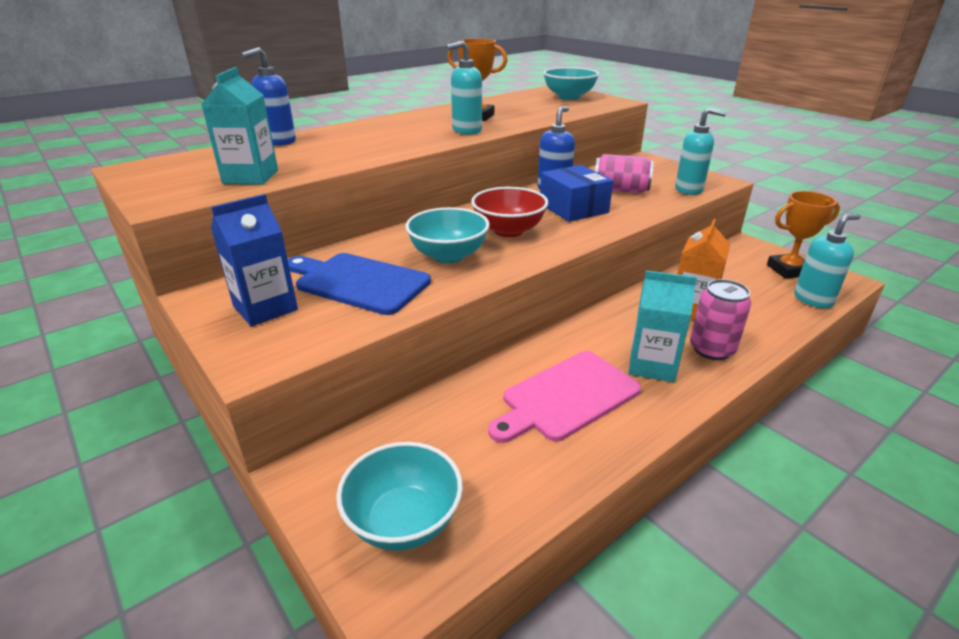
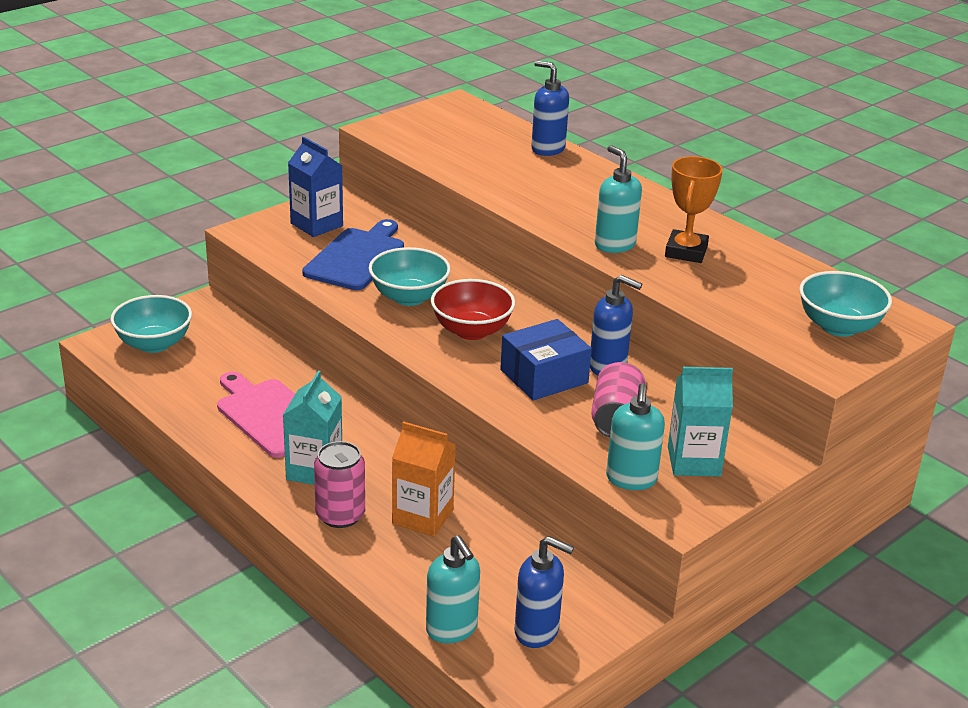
camera: 85 degrees right, 0 degrees up
turquoise carton [201,67,278,184] -> turquoise carton moved to [668,367,733,477]
orange trophy [767,191,840,279] -> blue soap dispenser [515,536,574,648]

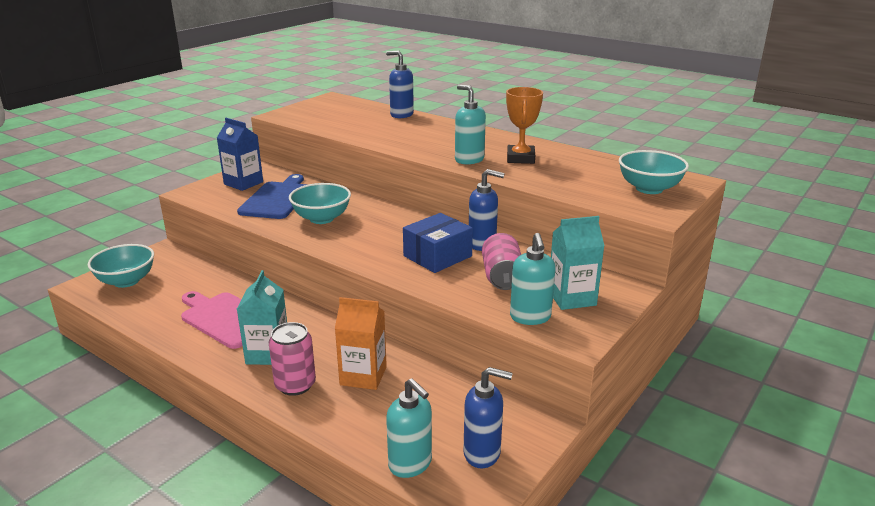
camera: 10 degrees left, 5 degrees down
red bowl [431,279,515,340] -> none

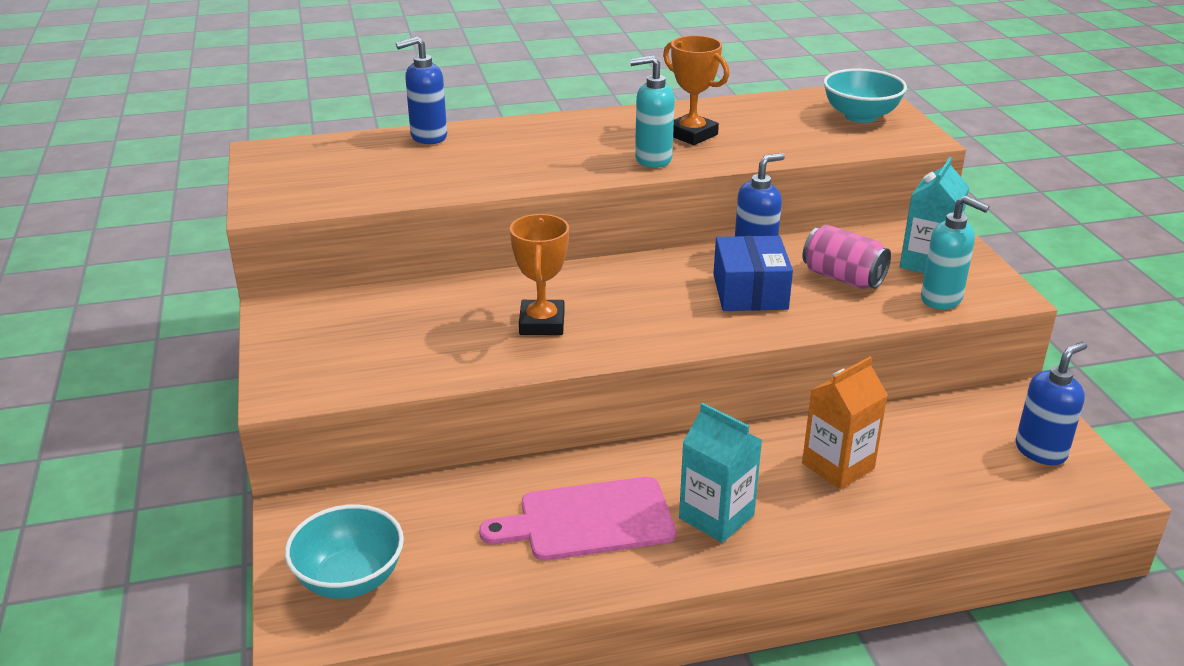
camera: 50 degrees left, 5 degrees up
blue carton [217,118,263,191] -> none
blue cutting board [237,174,307,219] -> none
pink can [269,322,316,396] -> none
turquoise bowl [289,183,351,224] -> orange trophy [510,214,569,335]
turquoise soap dispenser [386,378,432,478] -> none

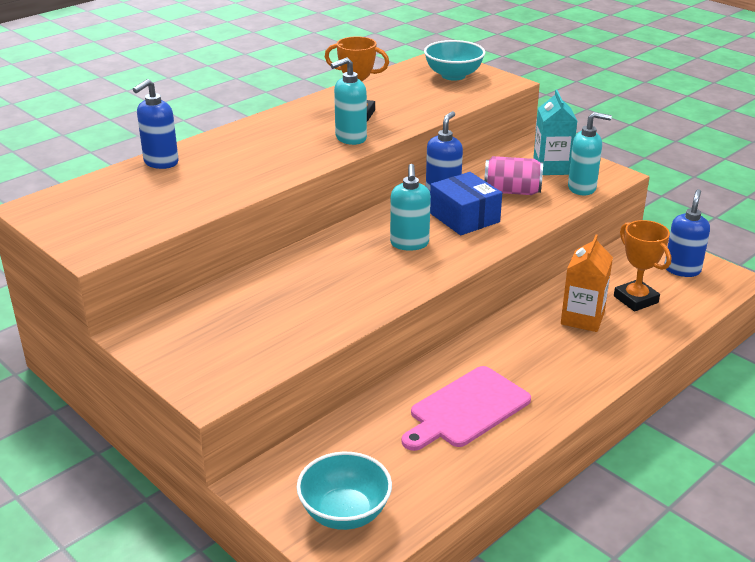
camera: 30 degrees left, 0 degrees up
orange trophy [510,214,569,335] -> orange trophy moved to [614,220,671,311]
turquoise carton [679,402,762,543] -> none
none -> turquoise soap dispenser [390,164,431,251]

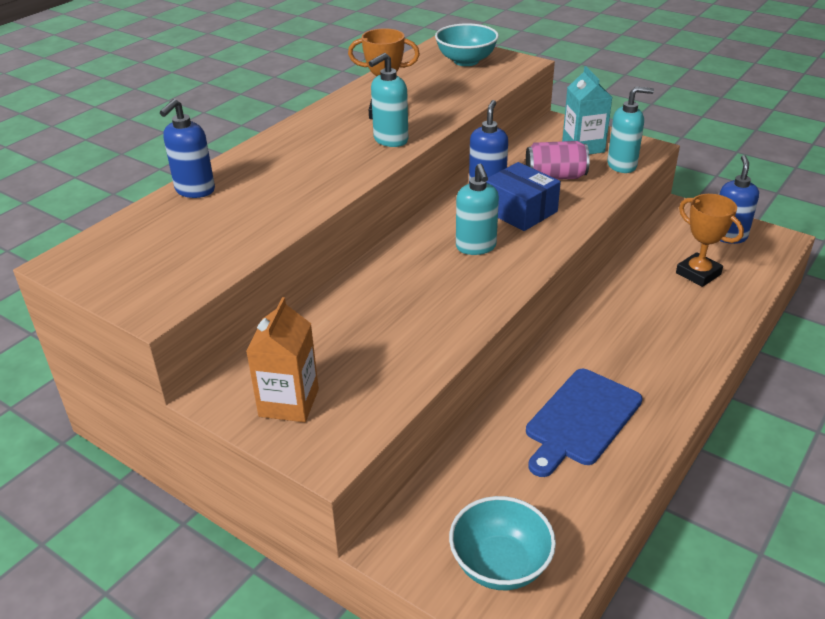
camera: 10 degrees left, 5 degrees up
pink cutting board [402,366,531,451] -> blue cutting board [526,369,642,477]
orange carton [561,235,613,332] -> orange carton moved to [246,297,319,422]

